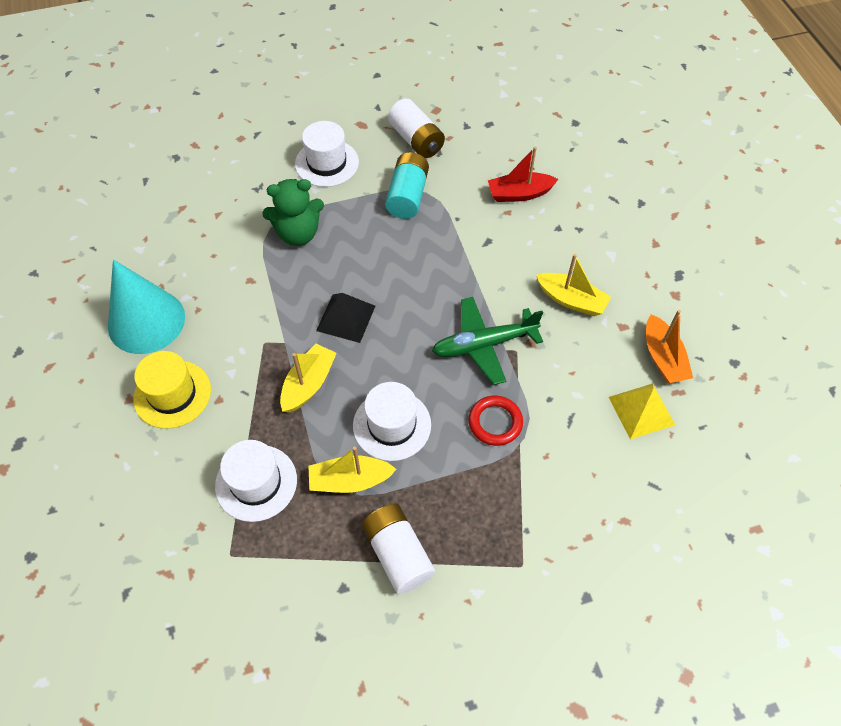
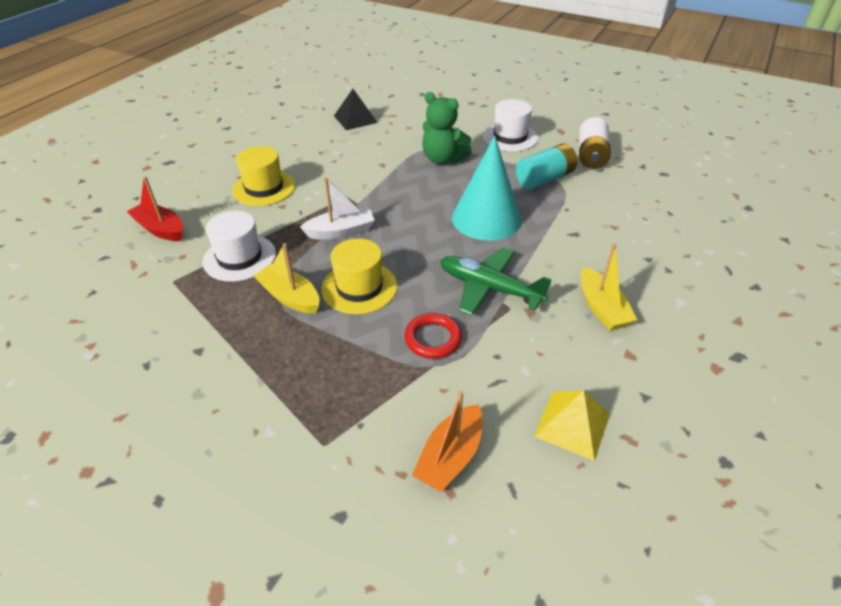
camera: 45 degrees right, 15 degrees down
turquoise cone [108,259,185,354] -> turquoise cone moved to [452,135,521,241]
yellow boat [280,344,337,413] -> white boat [300,177,375,239]
black pyramid [316,293,375,343] -> black pyramid moved to [334,89,378,130]
white hat [353,382,431,461] -> yellow hat [321,238,397,314]
white battery [362,504,435,594] -> none
red boat [488,146,558,202] -> red boat moved to [127,176,183,241]
orange boat [646,310,693,383] -> orange boat moved to [412,391,483,492]

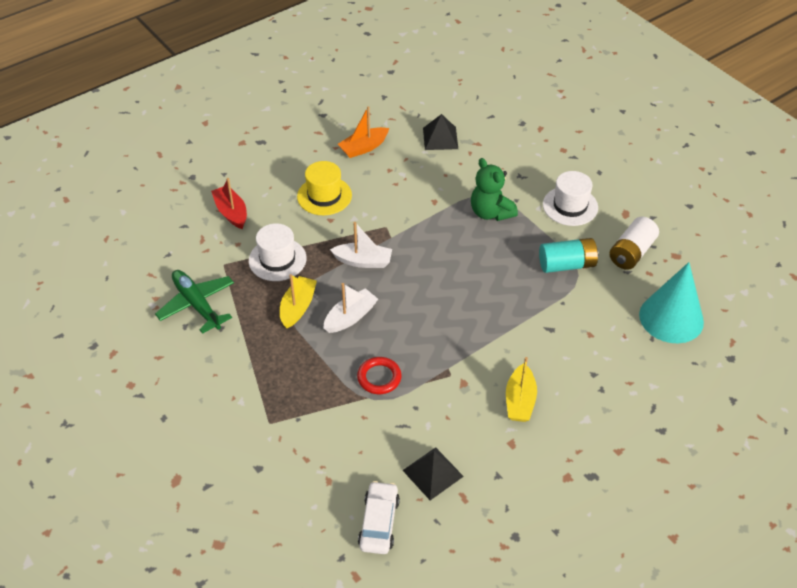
camera: 25 degrees right, 5 degrees up
yellow boat [253,243,319,314] -> yellow boat turned 45 degrees clockwise [280,274,317,328]
yellow hat [321,238,397,314] -> white boat [323,283,378,333]
orange boat [412,391,483,492] -> orange boat moved to [338,106,389,158]
green plane [440,247,552,316] -> green plane moved to [155,270,234,334]
turquoise cone [452,135,521,241] -> turquoise cone moved to [639,262,704,343]
yellow pyramid [534,390,610,461] -> black pyramid [402,447,464,500]
none -> white car [358,481,400,554]

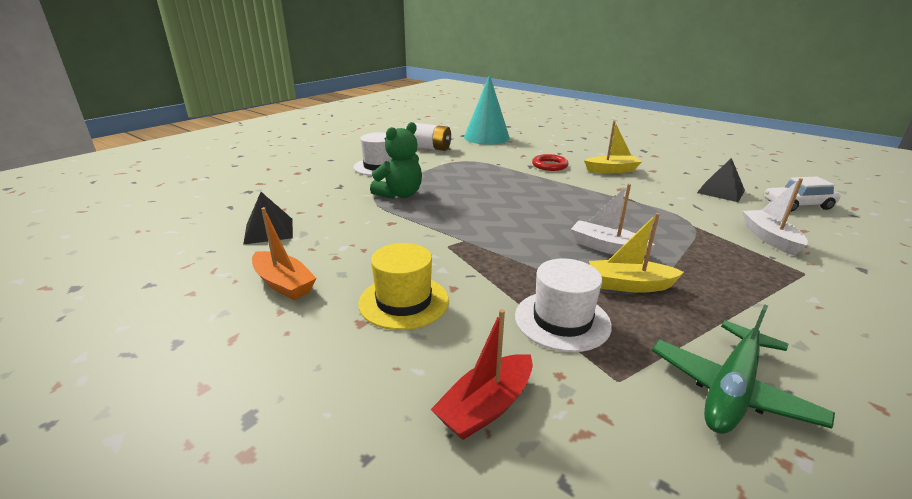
camera: 105 degrees left, 20 degrees down
white boat [330,222,392,268] -> white boat moved to [742,178,808,256]
red ring [357,357,402,394] -> red ring moved to [532,154,568,171]
turquoise battery [539,238,599,273] -> none

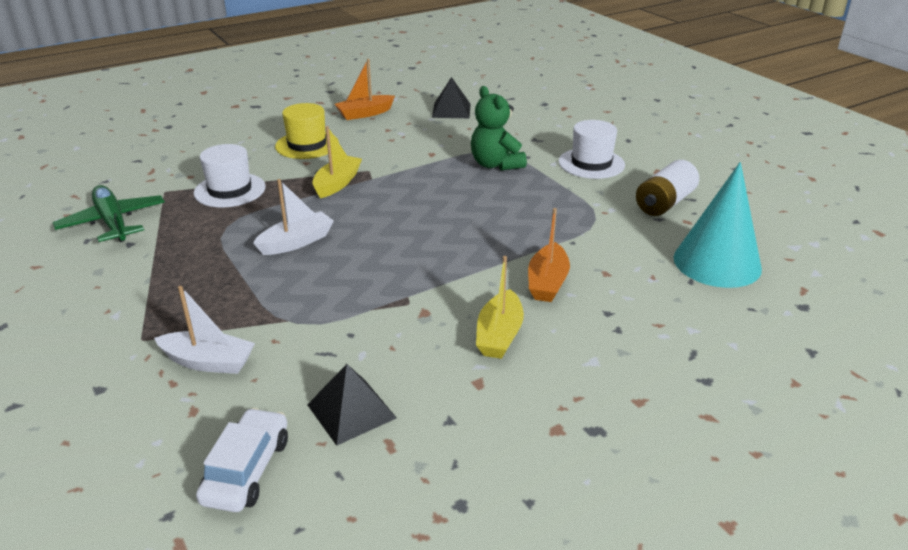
camera: 110 degrees right, 5 degrees up
red boat [431,309,533,440] -> none
red ring [532,154,568,171] -> orange boat [528,208,570,302]
yellow boat [589,213,684,293] -> yellow boat moved to [312,126,362,198]

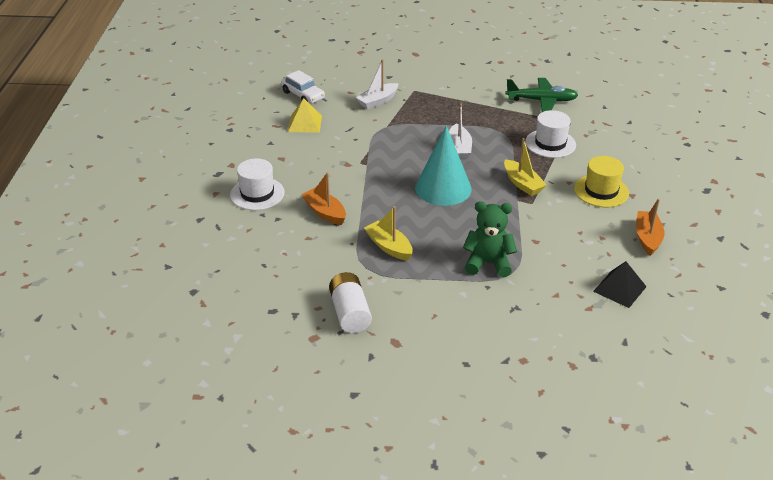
camera: 125 degrees right, 5 degrees up
black pyramid [307,364,397,446] -> yellow pyramid [288,98,322,133]
yellow boat [476,256,524,359] -> yellow boat moved to [364,206,413,261]
white hat [559,120,625,179] -> white hat moved to [230,158,285,210]
turquoise cone [674,162,762,288] -> turquoise cone moved to [415,125,472,206]

